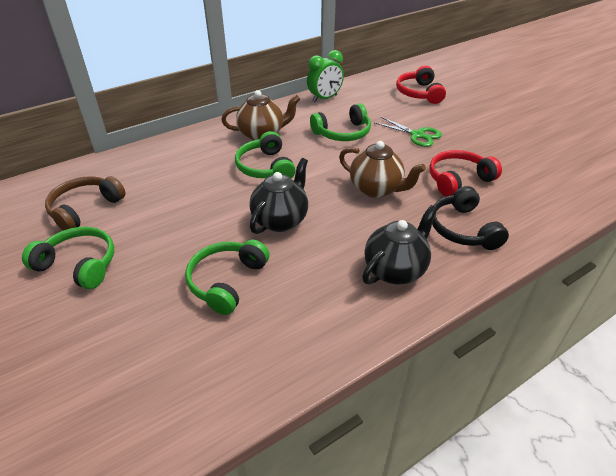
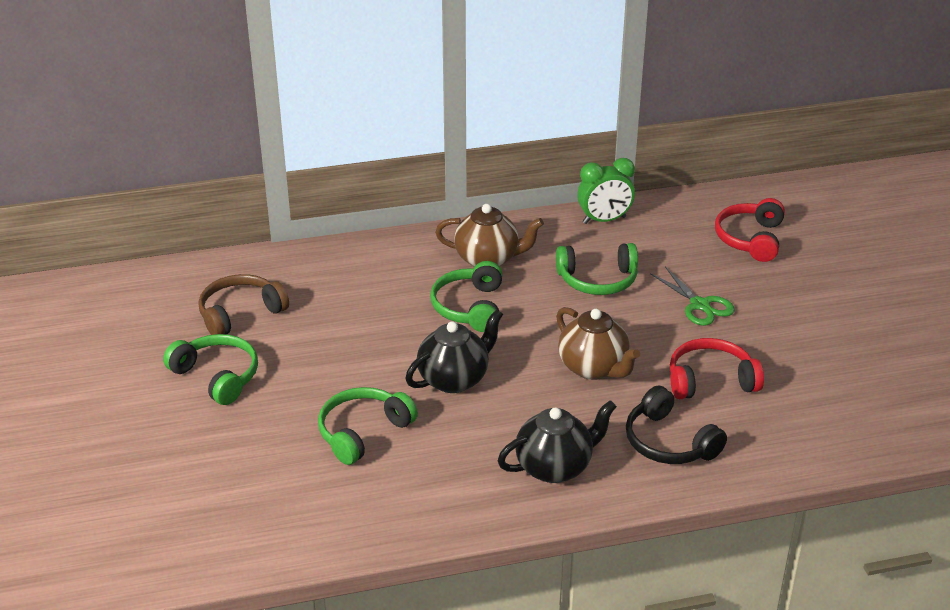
camera: 20 degrees right, 5 degrees down
black headphones [432,186,509,250] -> black headphones turned 45 degrees counterclockwise [626,385,727,464]

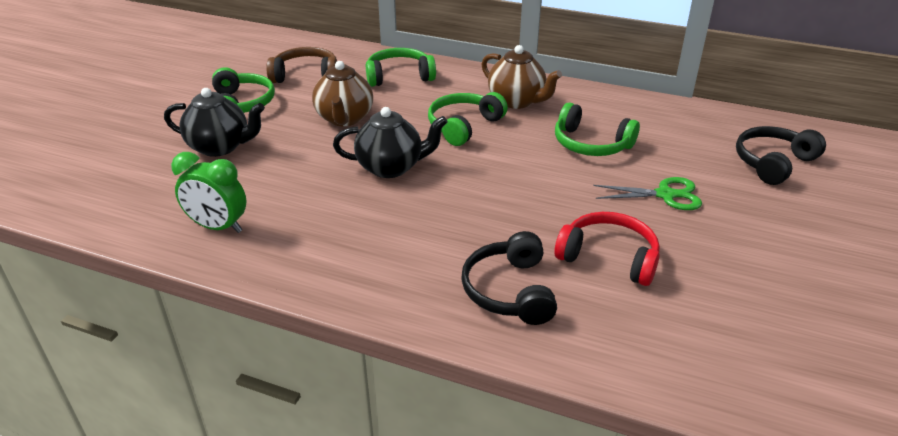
camera: 35 degrees right, 0 degrees up
green headphones [318,387,418,465] -> green headphones moved to [366,48,436,87]
black teapot [498,400,617,483] -> black teapot moved to [164,88,265,157]
brown teapot [556,307,640,380] -> brown teapot moved to [312,61,373,126]
green clock [577,158,635,224] -> green clock moved to [171,152,247,233]
green scissors [650,266,735,326] -> green scissors turned 90 degrees counterclockwise [593,177,702,210]
red headphones [715,198,785,262] -> black headphones [736,126,826,185]

